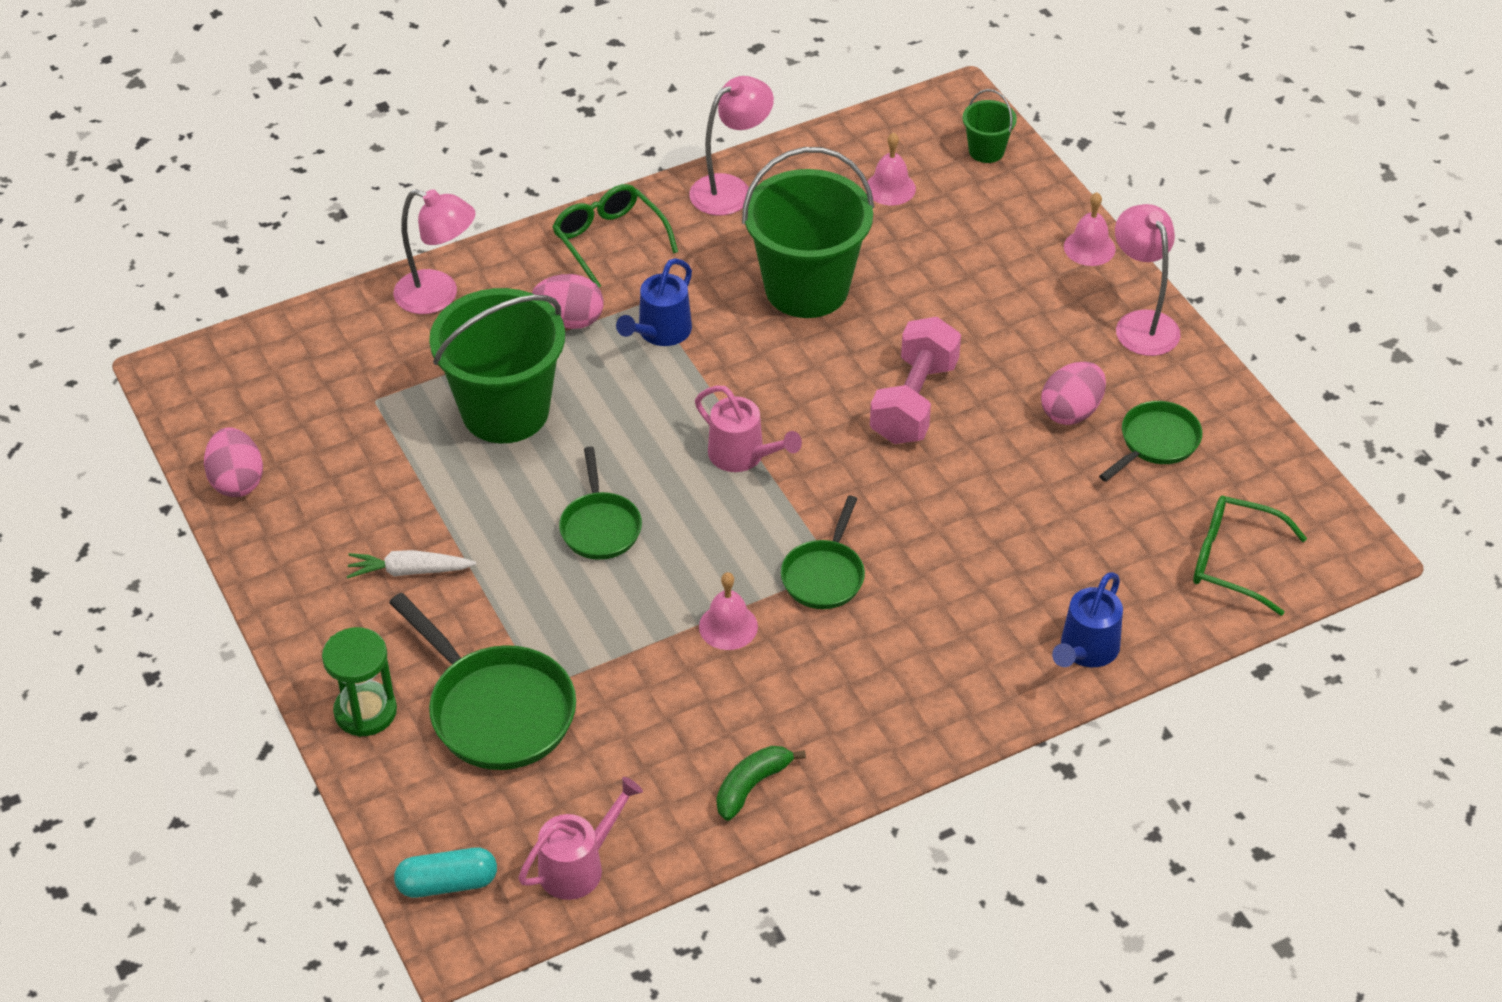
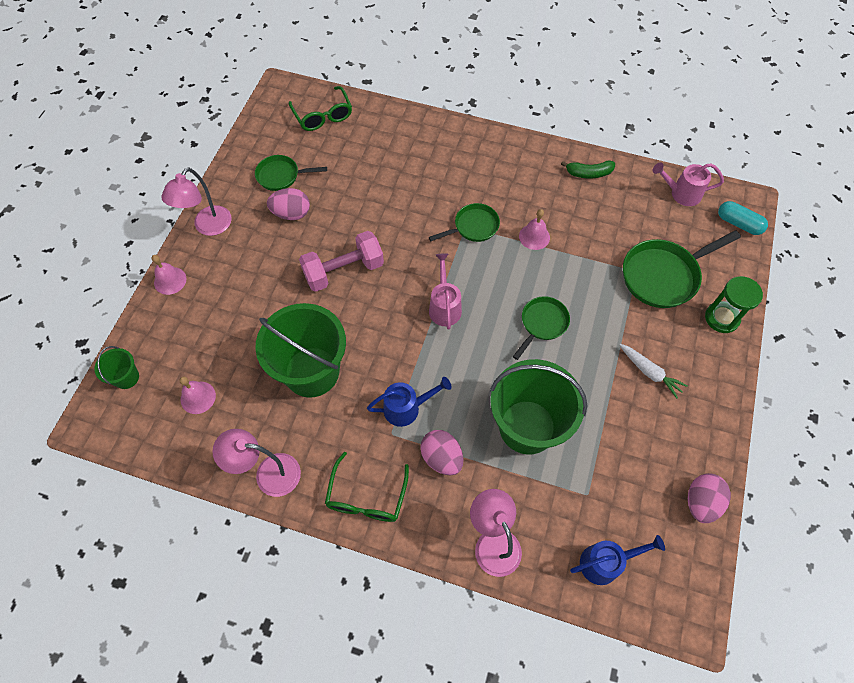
camera: 135 degrees left, 15 degrees up
green pan [389,593,576,770] -> green pan turned 120 degrees counterclockwise [623,230,741,308]
blue watering can [1052,572,1123,667] -> blue watering can moved to [570,535,665,585]

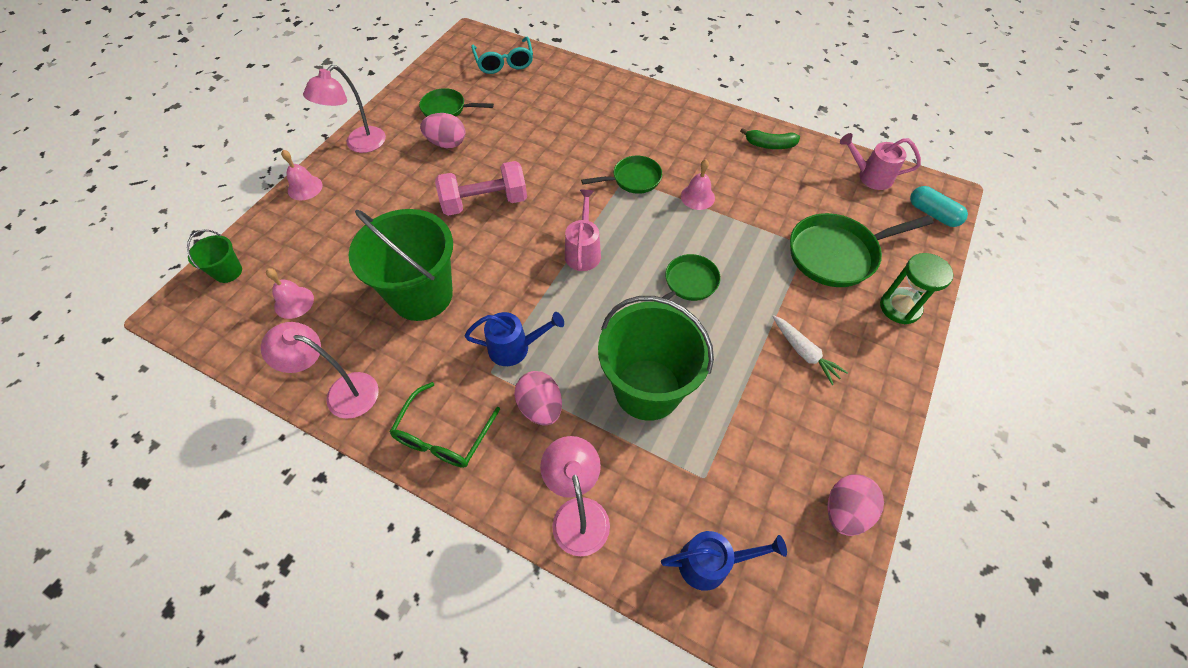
camera: 10 degrees right, 5 degrees down
green glasses [289,86,352,131] -> turquoise glasses [471,37,533,74]

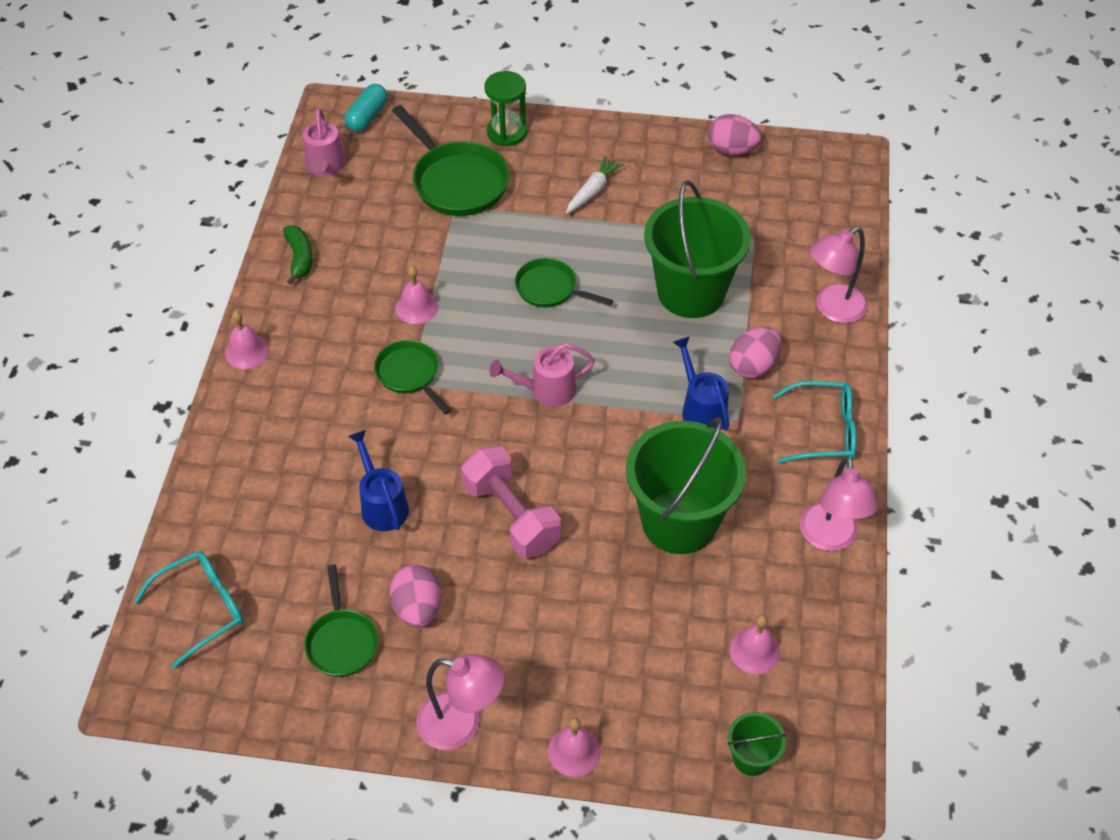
camera: 110 degrees left, 5 degrees down
green glasses [390,382,500,468] -> turquoise glasses [773,381,857,463]
blue watering can [661,531,787,591] -> blue watering can moved to [348,430,409,531]
none -> pink bell [225,311,269,369]

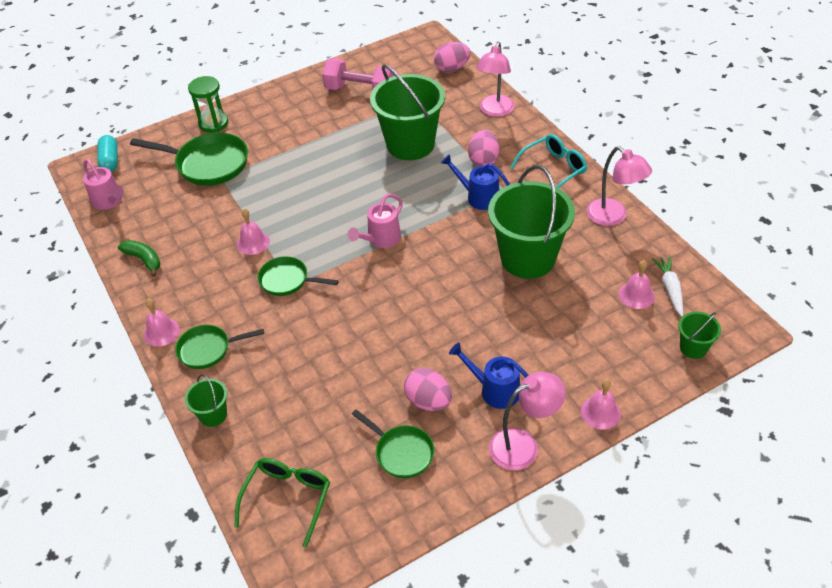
camera: 35 degrees left, 5 degrees down
turquoise glasses [134,551,244,669] -> green glasses [234,458,330,548]
blue watering can [348,430,409,531] -> blue watering can moved to [449,343,528,409]
pink dumbbell [461,446,561,558] -> pink dumbbell moved to [322,58,395,91]
green pan [515,258,613,307] -> green pan moved to [175,325,264,369]
white carrot [566,156,624,214] -> white carrot moved to [652,256,683,317]
pink egg [708,114,761,155] -> pink egg moved to [434,42,470,72]
none -> green bucket [185,374,227,427]

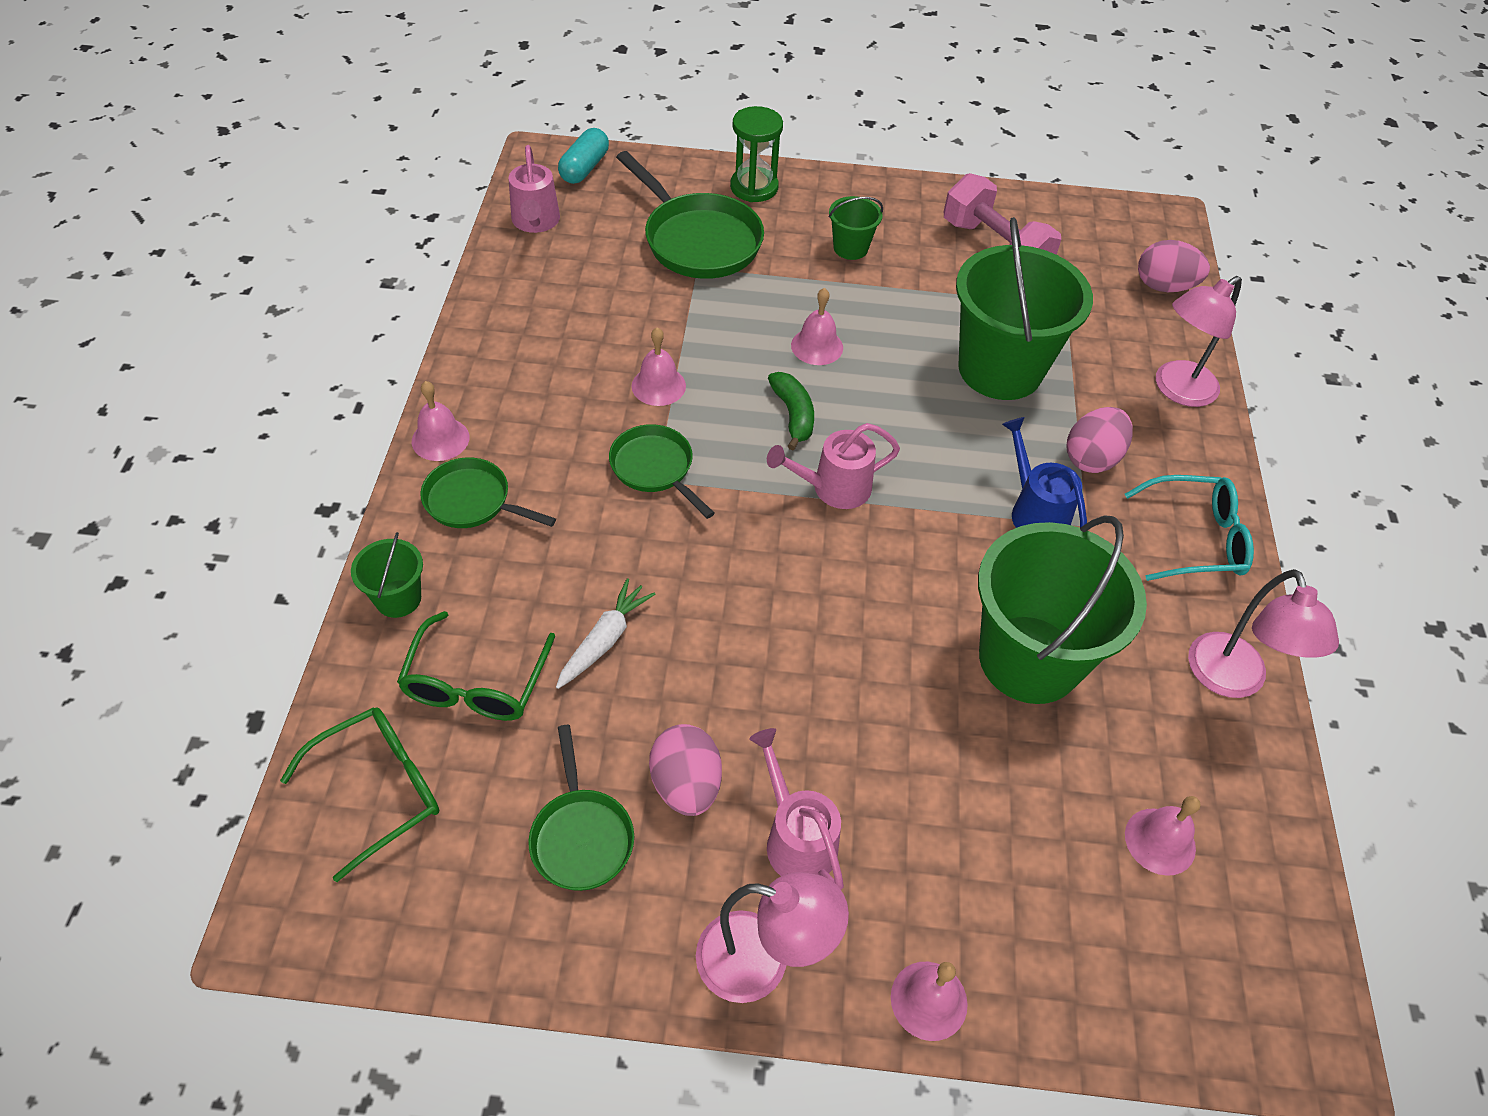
camera: 30 degrees right, 5 degrees up
green banana [118,240,161,277] -> green banana moved to [768,372,814,450]
blue watering can [449,343,528,409] -> pink watering can [749,728,844,890]
white carrot [652,256,683,317] -> white carrot moved to [556,578,656,689]
green bucket [678,312,721,359] -> green bucket moved to [829,196,883,260]
none -> green glasses [397,611,555,721]
none -> pink bell [791,288,843,365]

